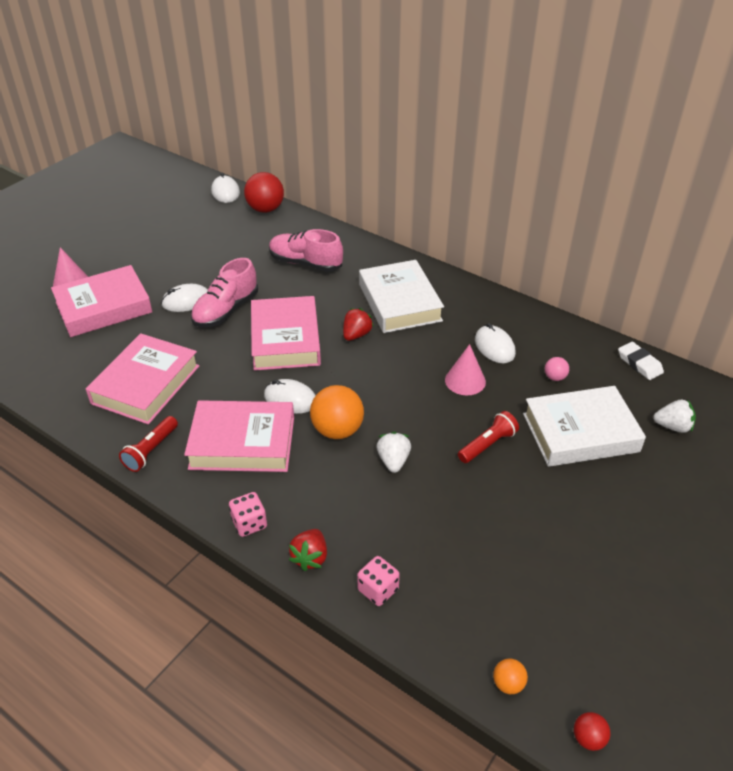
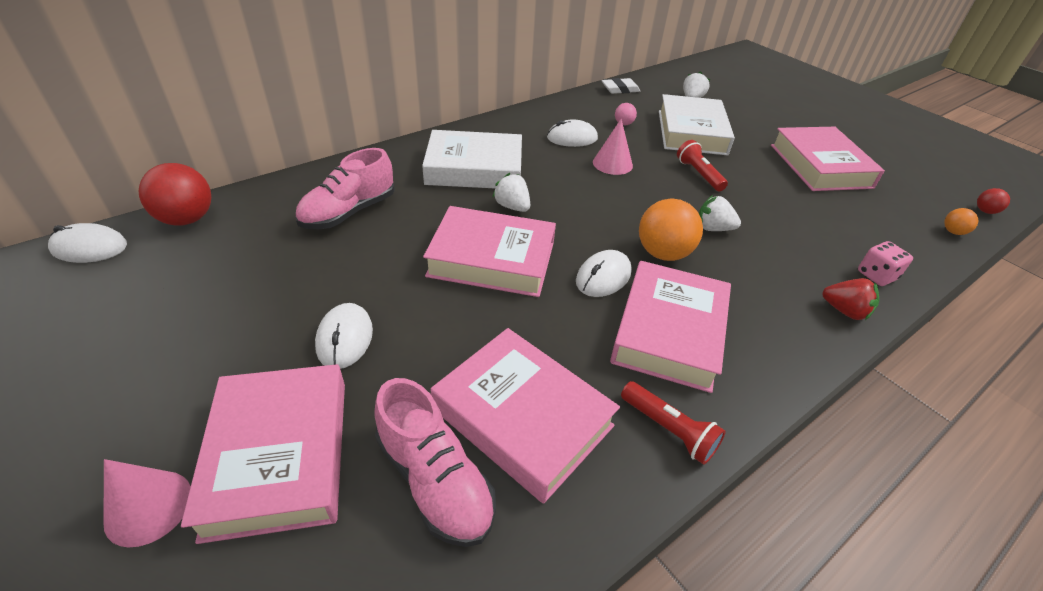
camera: 75 degrees left, 0 degrees up
pink shoe [191,258,258,327] -> pink shoe moved to [374,378,496,547]
pink dice [229,492,267,537] -> none
red strawberry [343,308,374,341] -> white strawberry [493,173,530,212]
none -> pink book [771,127,885,191]

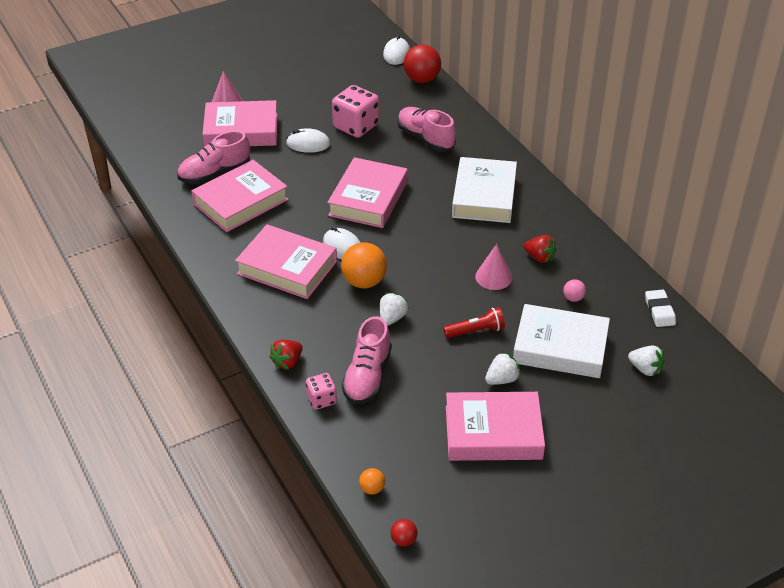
camera: 100 degrees right, 0 degrees up
white strawberry [493,173,530,212] -> white strawberry moved to [485,352,521,385]
white mouse [547,120,598,147] -> red strawberry [524,235,556,263]
red flashlight [621,381,726,465] -> none
none -> pink dice [332,85,379,138]
none -> pink shoe [342,316,392,405]

